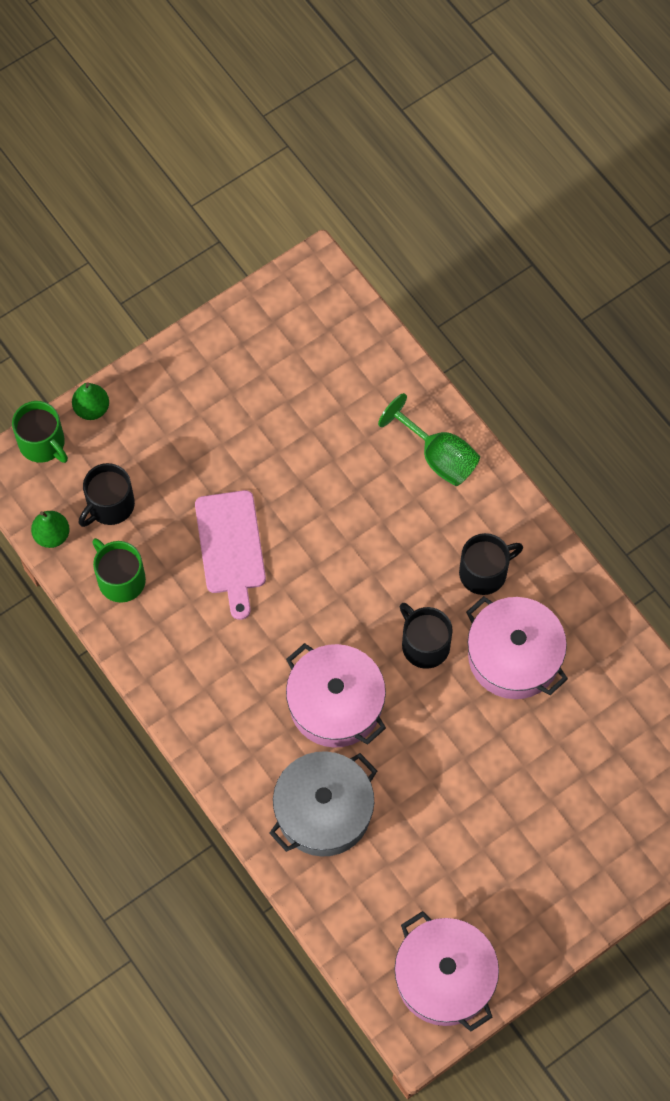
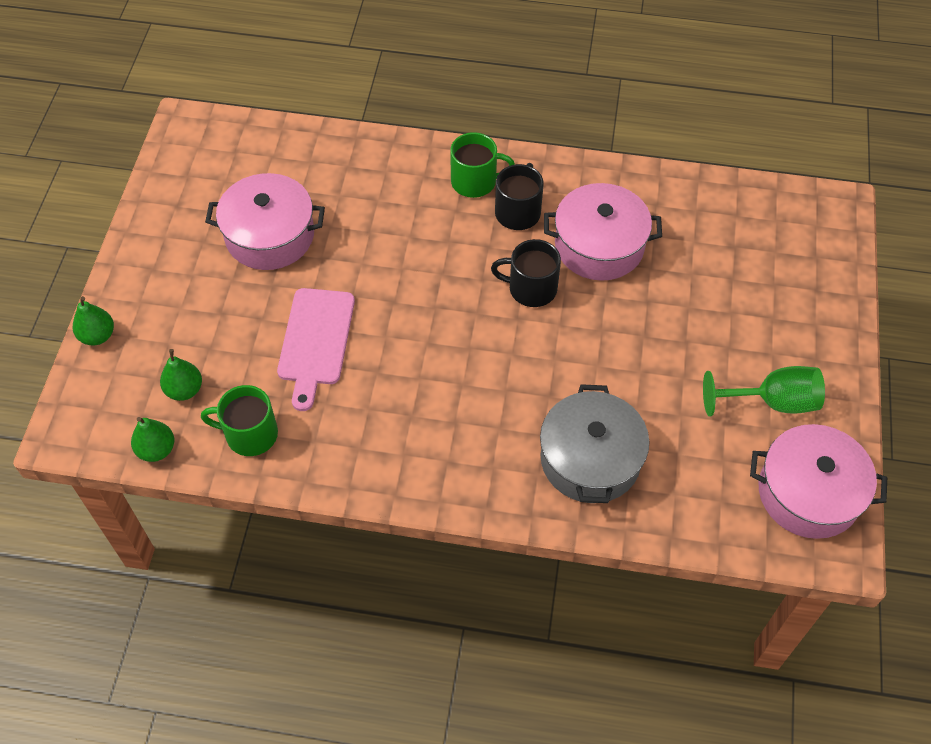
camera: 45 degrees left, 10 degrees down
green mug [12,401,68,463] -> green mug moved to [450,132,515,198]
black mug [79,463,135,527] -> green pear [160,349,202,401]
pink cutting board [195,490,266,620] -> pink cutting board turned 60 degrees clockwise [277,288,355,411]
pink pot [286,643,386,748] -> pink pot moved to [205,173,325,270]
green goblet [378,393,480,486] -> green goblet moved to [703,366,825,416]

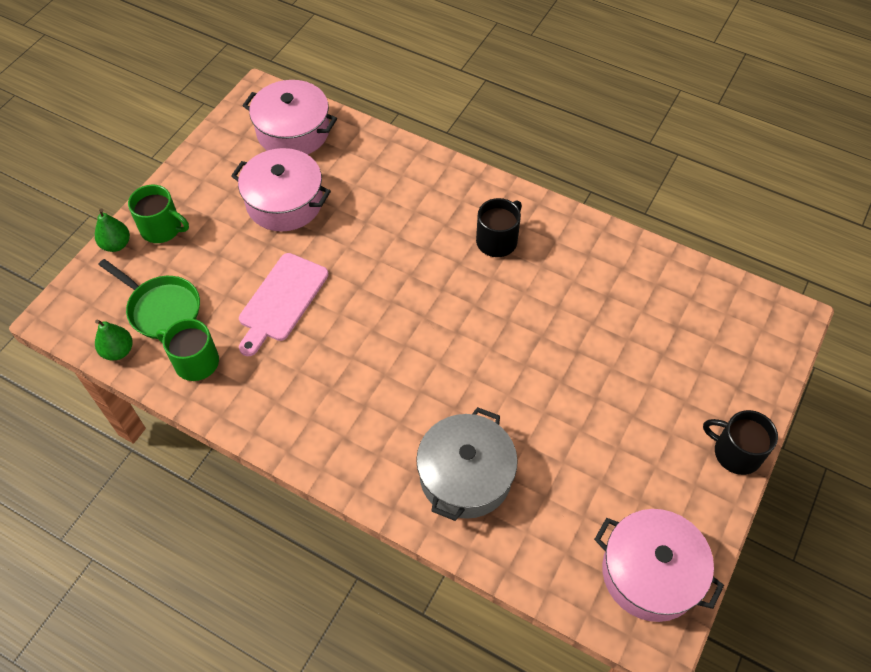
camera: 20 degrees right, 0 degrees up
green pear [160,349,202,401] -> green pan [98,259,200,339]
green mug [450,132,515,198] -> green mug moved to [128,185,189,243]
black mug [491,239,561,307] -> black mug moved to [703,410,778,475]
pink pot [544,183,662,281] -> pink pot moved to [243,80,337,155]
green goblet [703,366,825,416] -> none

